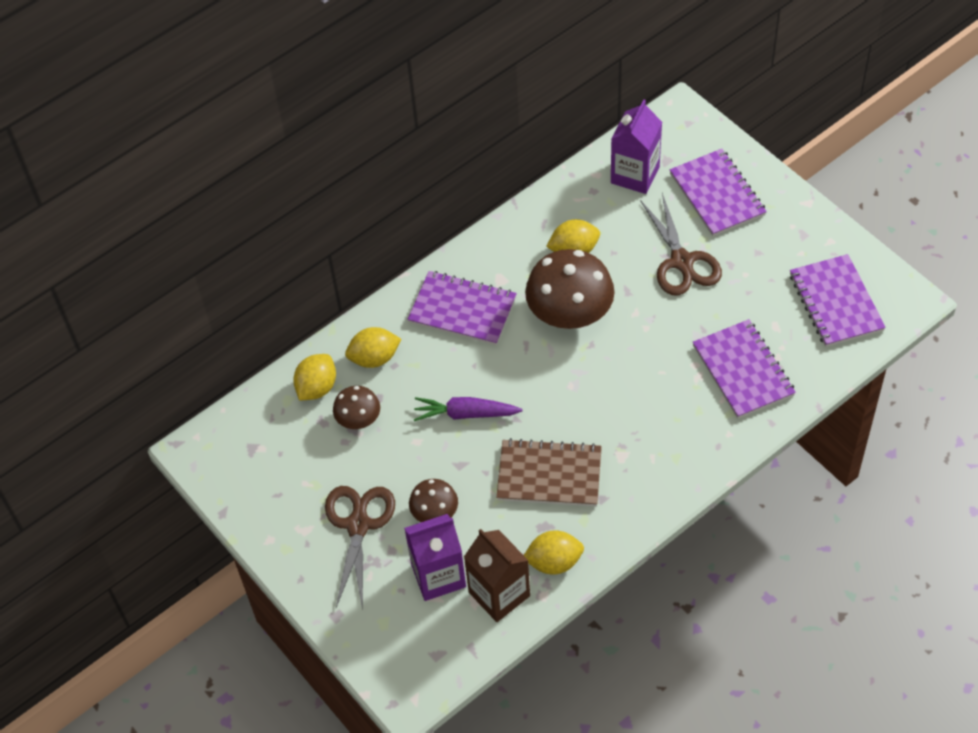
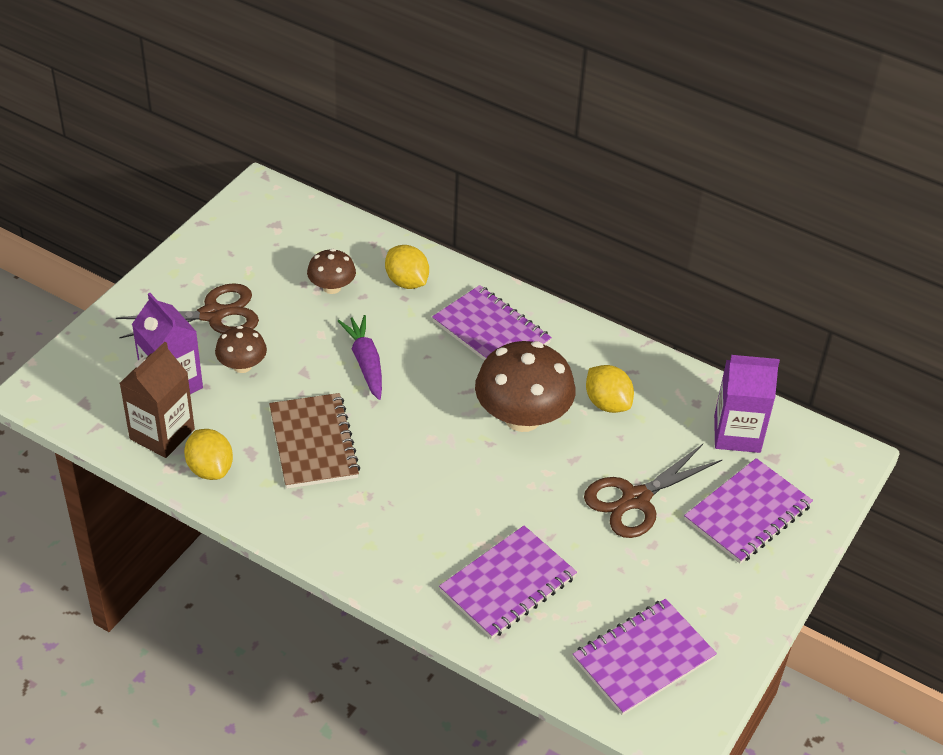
camera: 65 degrees right, 10 degrees down
yellow lemon [293,354,336,400] -> none
purple notebook [407,271,517,345] -> purple notebook turned 45 degrees counterclockwise [432,285,552,361]

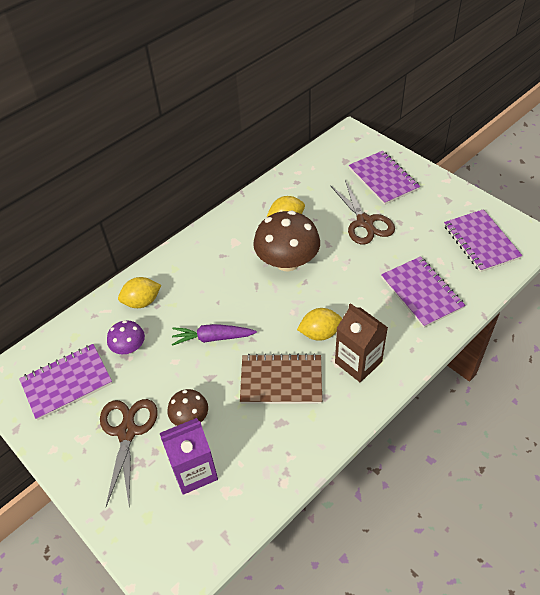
camera: 70 degrees left, 5 degrees up
brown carton [120,342,195,458] -> brown carton moved to [335,303,388,382]
yellow lemon [184,429,233,480] -> yellow lemon moved to [297,308,342,341]
brown mushroom [307,249,356,294] -> purple mushroom [107,320,145,354]
purple notebook [432,285,552,361] -> purple notebook moved to [19,344,113,421]
purple carton [714,355,780,453] -> none

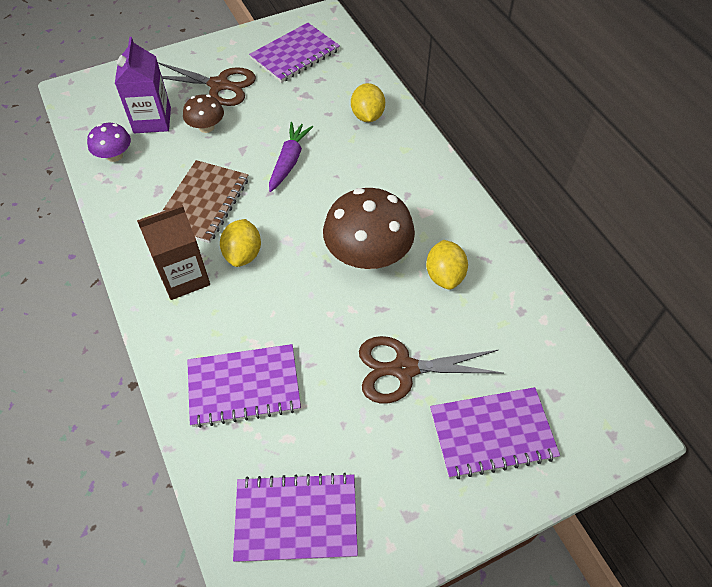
camera: 105 degrees right, 5 degrees up
purple notebook [19,344,113,421] -> purple notebook turned 60 degrees clockwise [249,23,340,83]
purple mushroom [107,320,145,354] -> purple mushroom moved to [87,123,131,162]

